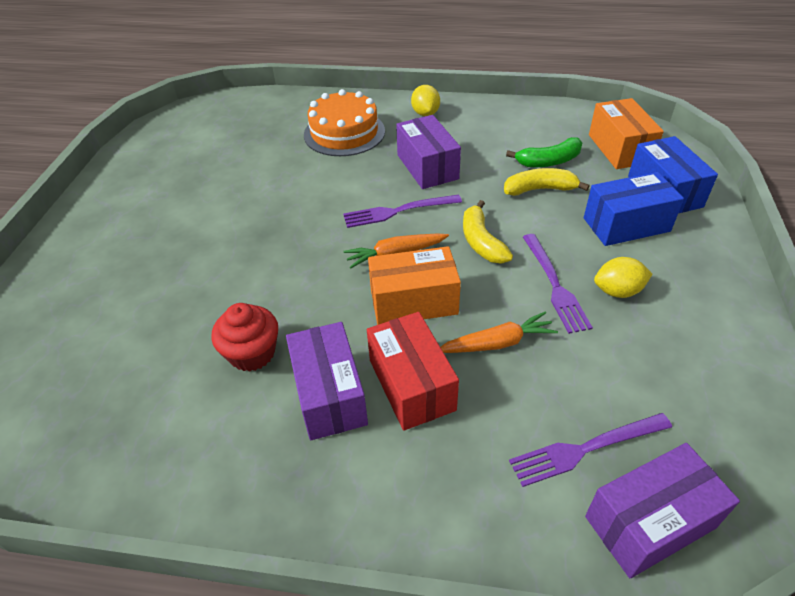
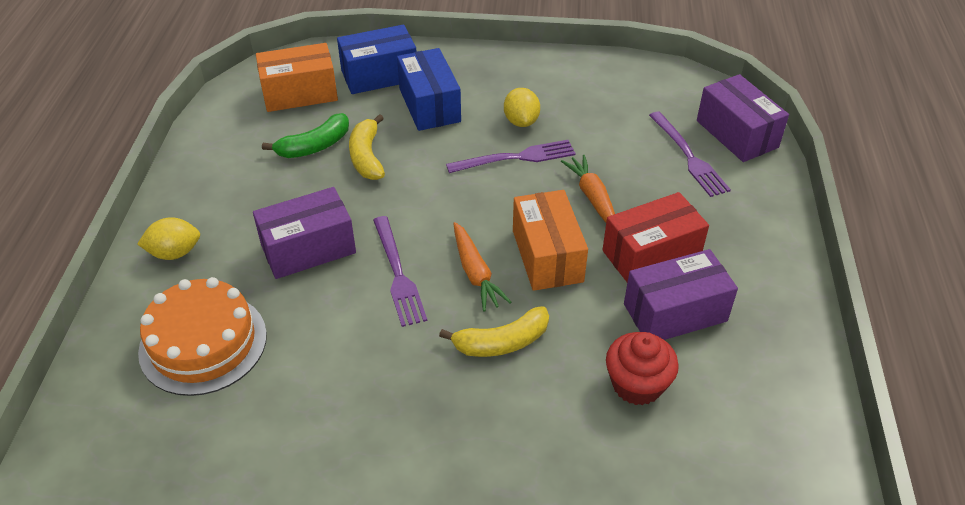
camera: 95 degrees left, 0 degrees up
yellow banana [463,200,513,263] -> yellow banana moved to [439,306,549,357]
green banana [506,137,583,167] -> green banana turned 75 degrees clockwise [262,113,349,158]

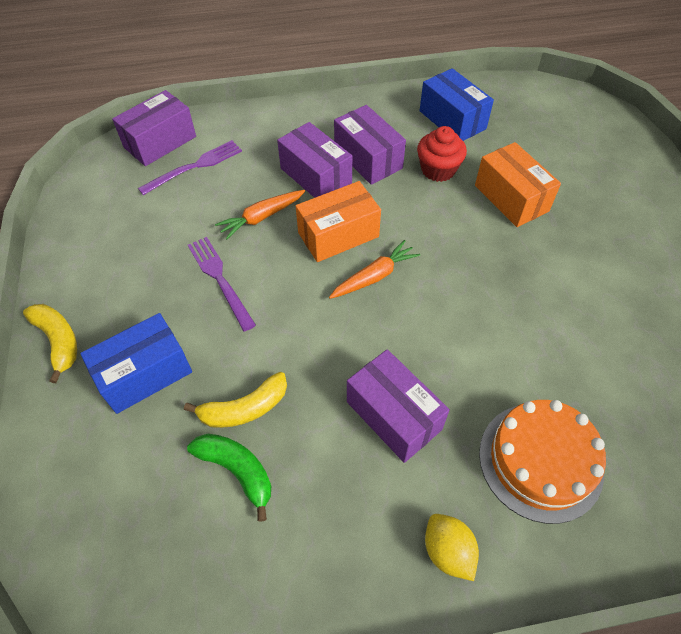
camera: 105 degrees left, 10 degrees up
orange box [256,43,338,112] -> orange box moved to [475,142,561,227]
blue box [337,25,416,94] -> blue box moved to [420,68,494,141]
purple fork [373,216,427,327] -> none
yellow banana [439,306,549,357] -> yellow banana moved to [23,304,77,383]
yellow lemon [504,88,540,127] -> none
red box [603,192,709,282] -> purple box [277,122,352,198]

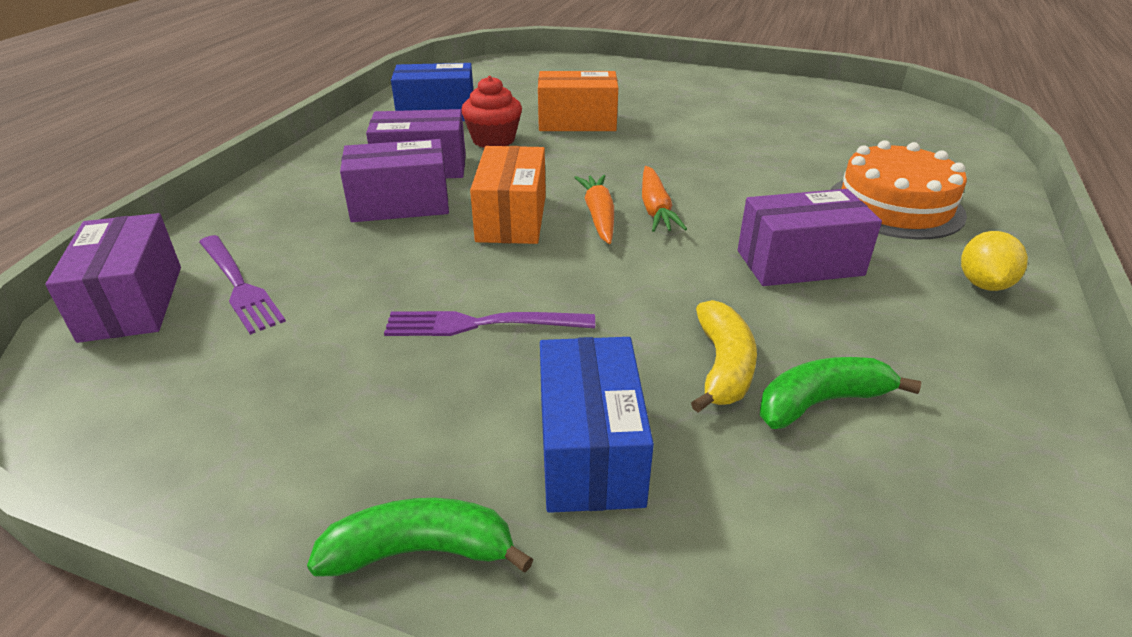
camera: 60 degrees left, 20 degrees down
yellow banana [23,304,77,383] -> green banana [307,498,533,577]
purple fork [138,140,242,195] -> purple fork turned 150 degrees clockwise [199,235,286,335]
orange carrot [215,190,305,240] -> orange carrot moved to [642,166,687,232]
yellow lemon [425,514,479,581] -> yellow lemon turned 75 degrees counterclockwise [961,231,1028,291]

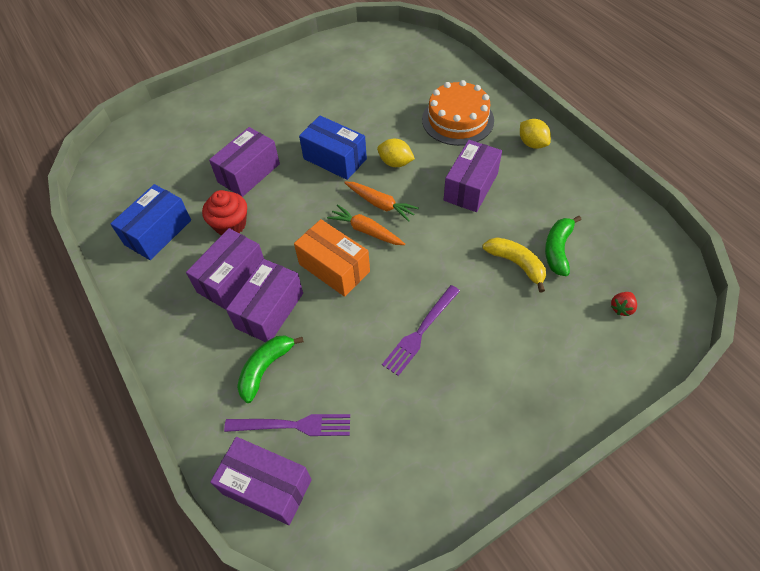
camera: 50 degrees left, 20 degrees up
green banana [307,498,533,577] -> green banana moved to [237,336,304,403]
orange box [538,71,618,131] -> purple box [209,127,280,197]
blue box [540,337,654,513] -> blue box moved to [299,116,367,180]
none -> yellow lemon [377,139,415,167]
none -> red strawberry [611,292,637,316]

